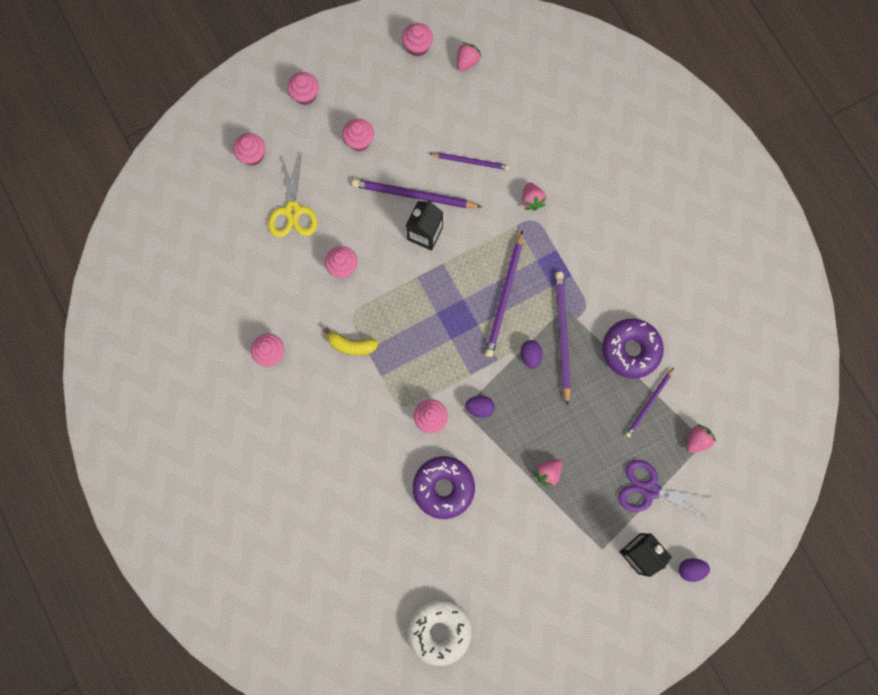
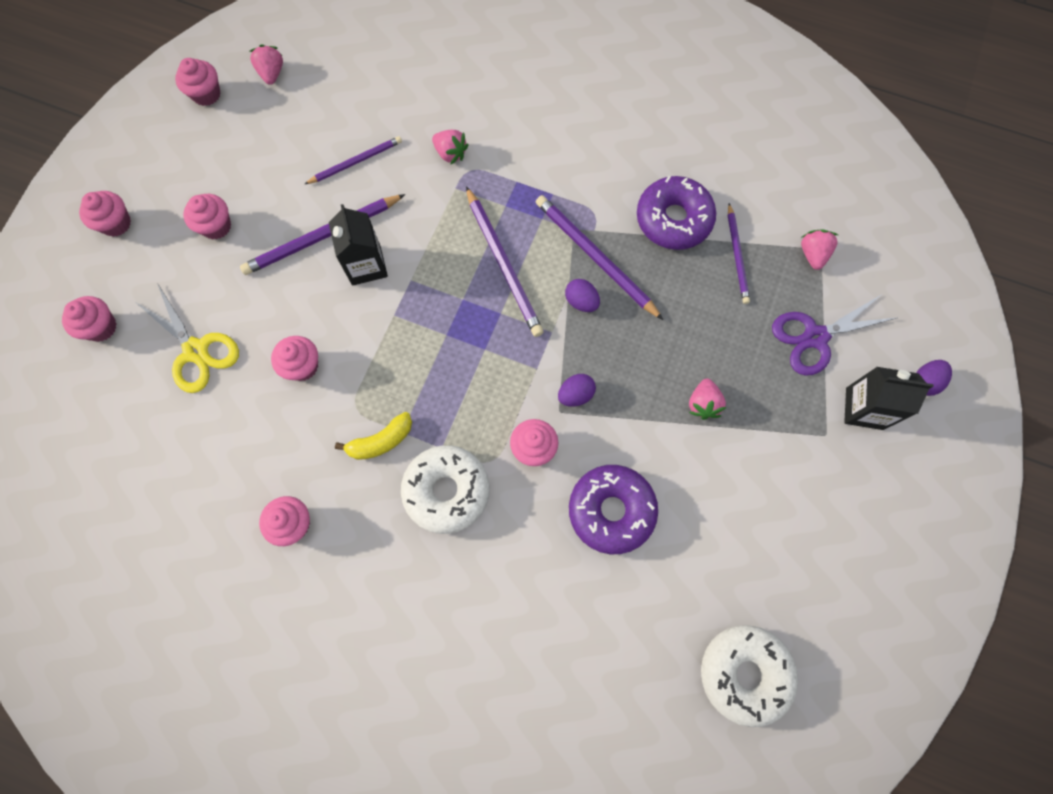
camera: 40 degrees left, 5 degrees down
none -> white donut [401,445,489,534]

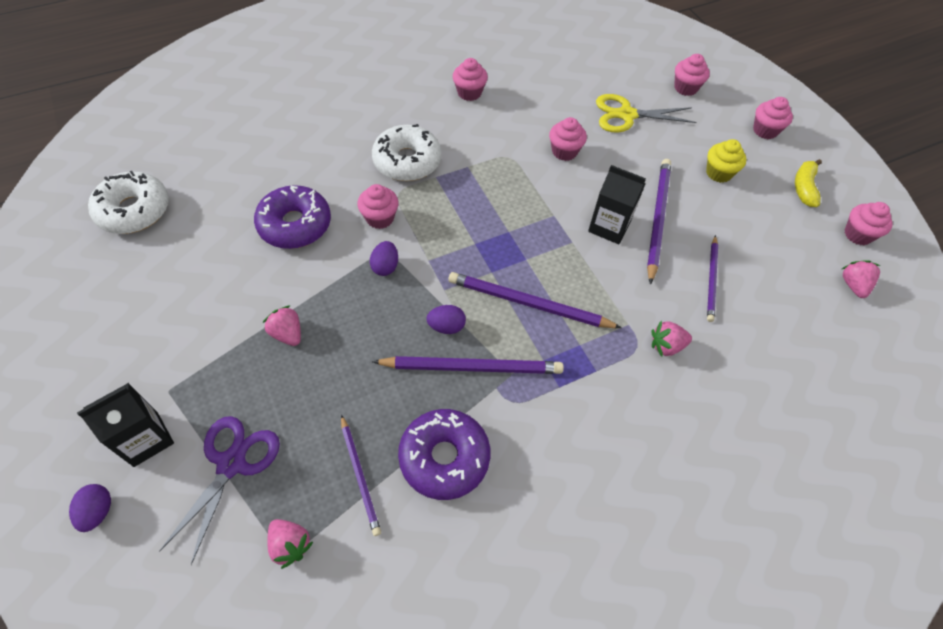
camera: 130 degrees right, 15 degrees down
pink cupcake [183,194,231,239] -> yellow cupcake [706,139,746,183]
pink strawberry [250,45,283,85] -> pink strawberry turned 120 degrees counterclockwise [842,260,880,298]
yellow banana [335,412,412,460] -> yellow banana moved to [795,159,822,207]
purple pencil [728,203,750,304] -> purple pencil turned 150 degrees counterclockwise [341,415,381,536]

